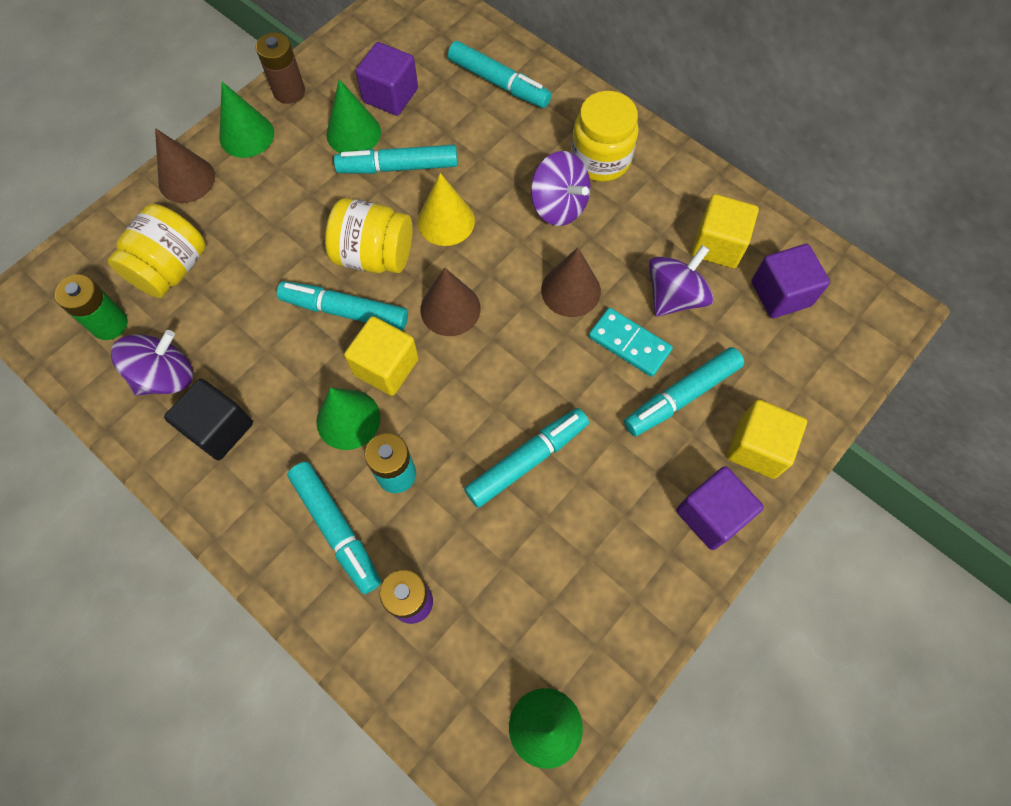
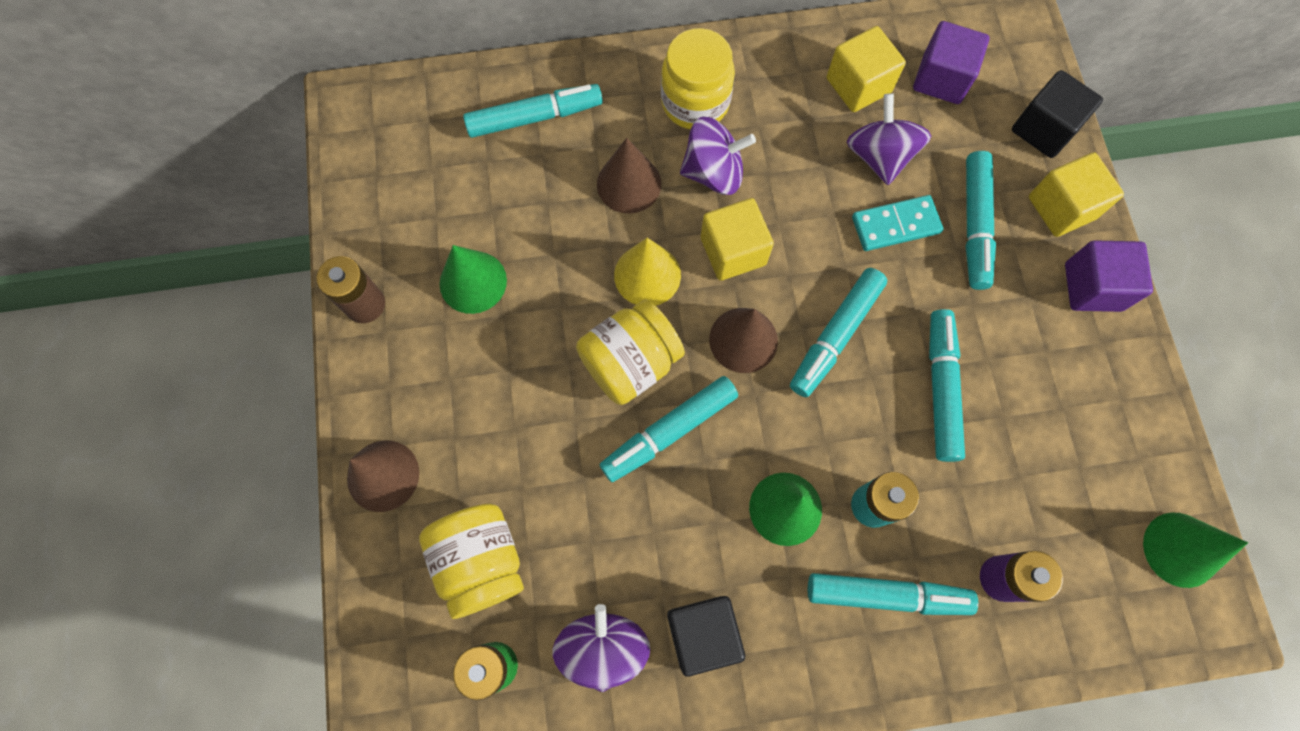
camera: 50 degrees left, 5 degrees up
green cone [219,82,274,158] -> none
turquoise marker [334,145,458,174] -> turquoise marker moved to [790,268,887,397]
yellow cube [344,316,419,396] -> yellow cube moved to [701,198,774,281]
purple cube [356,42,418,116] -> none
brown cone [541,248,601,317] -> brown cone moved to [597,138,661,213]
none -> black cube [1012,70,1103,158]

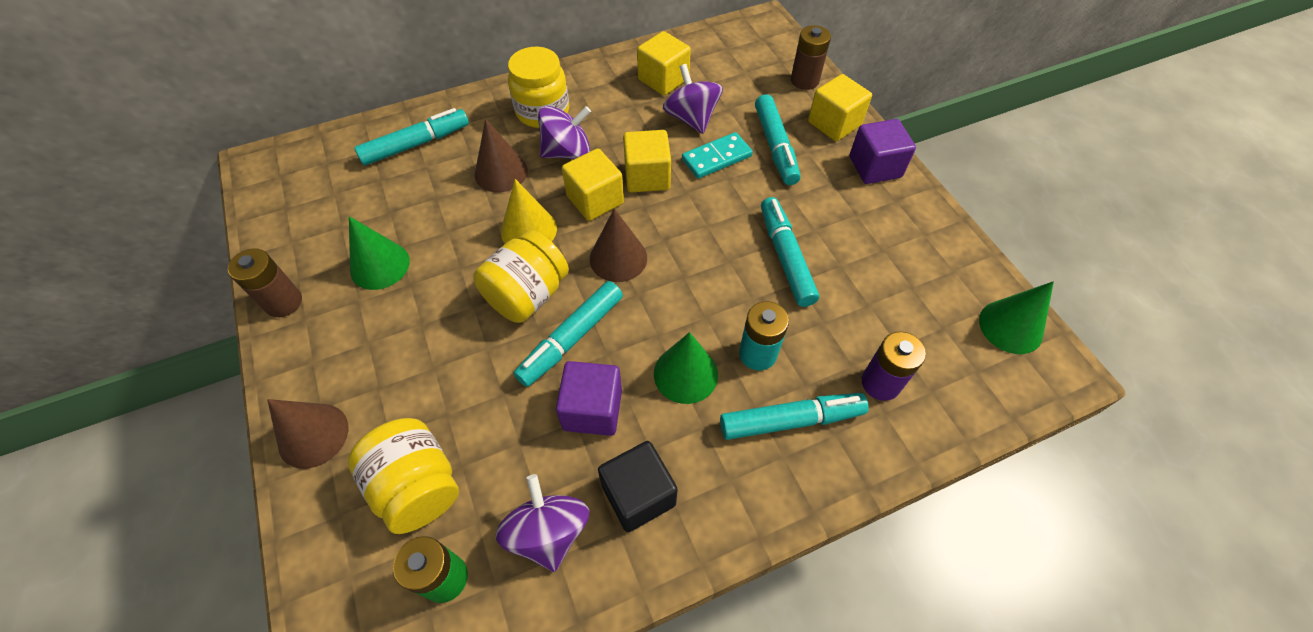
camera: 15 degrees left, 15 degrees down
turquoise marker [790,268,887,397] -> none
purple cube [913,21,990,104] -> purple cube moved to [556,361,622,436]
black cube [1012,70,1103,158] -> brown battery [791,25,831,90]
none -> yellow cube [623,130,671,193]

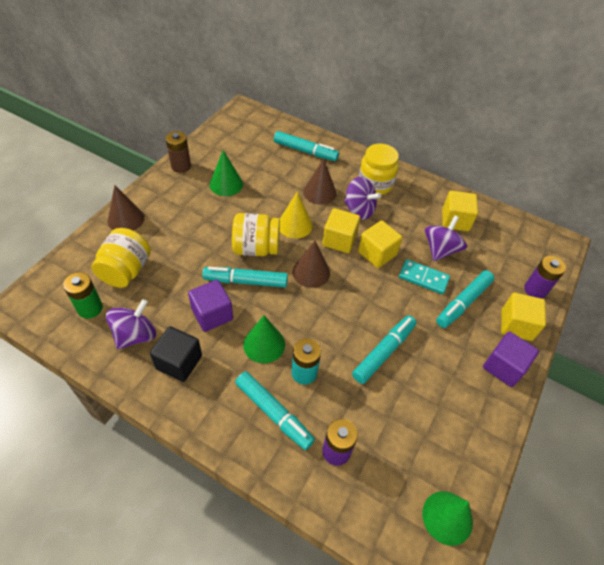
camera: 50 degrees right, 5 degrees down
brown battery [791,25,831,90] -> purple battery [524,256,566,299]

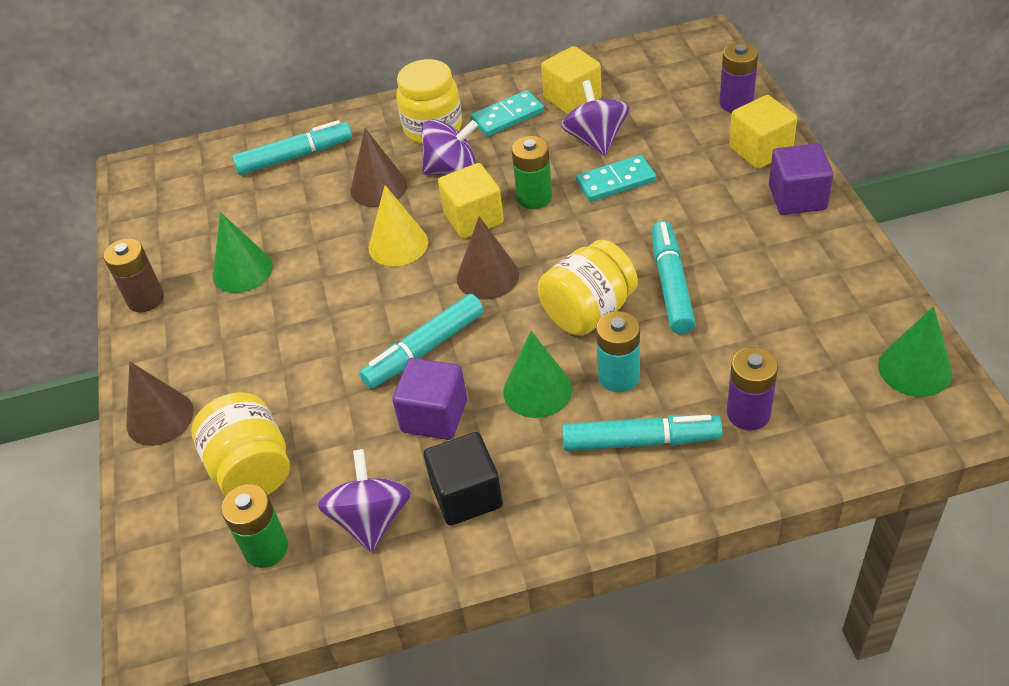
camera: 35 degrees left, 5 degrees down
yellow jar [232,213,280,256] -> yellow jar moved to [538,240,638,336]
yellow cube [358,220,402,268] -> green battery [512,136,552,209]
turquoise marker [436,270,494,328] -> none
none -> turquoise domino [470,90,544,136]

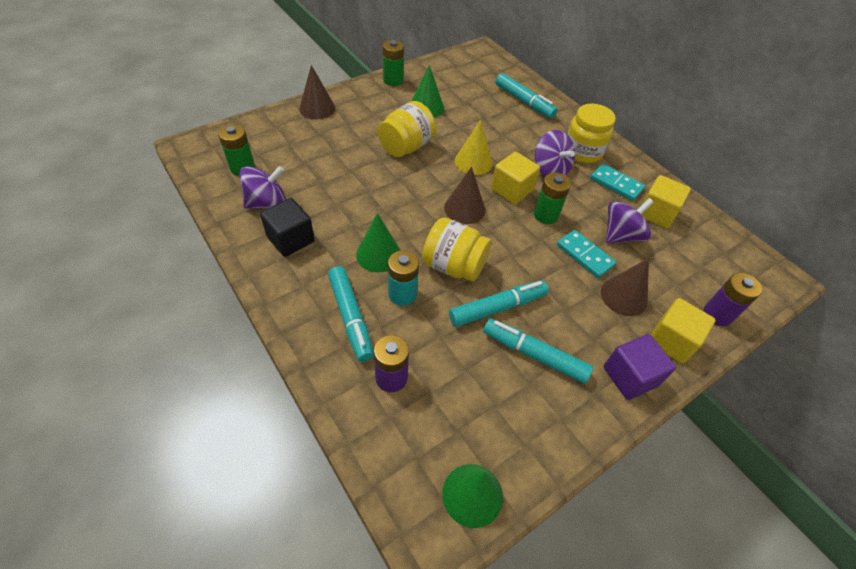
camera: 60 degrees right, 5 degrees up
brown battery [104,238,164,312] -> green battery [383,40,404,86]
yellow jar [191,392,290,496] -> yellow jar moved to [378,101,436,157]
brown cone [350,128,407,207] -> brown cone moved to [601,258,649,316]
turquoise marker [359,294,484,389] -> turquoise marker moved to [483,319,593,384]
purple cube [392,358,467,440] -> none

